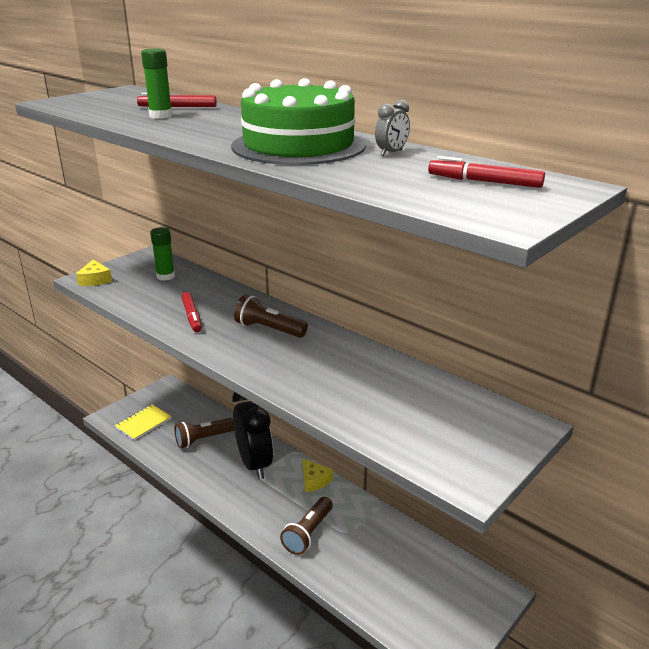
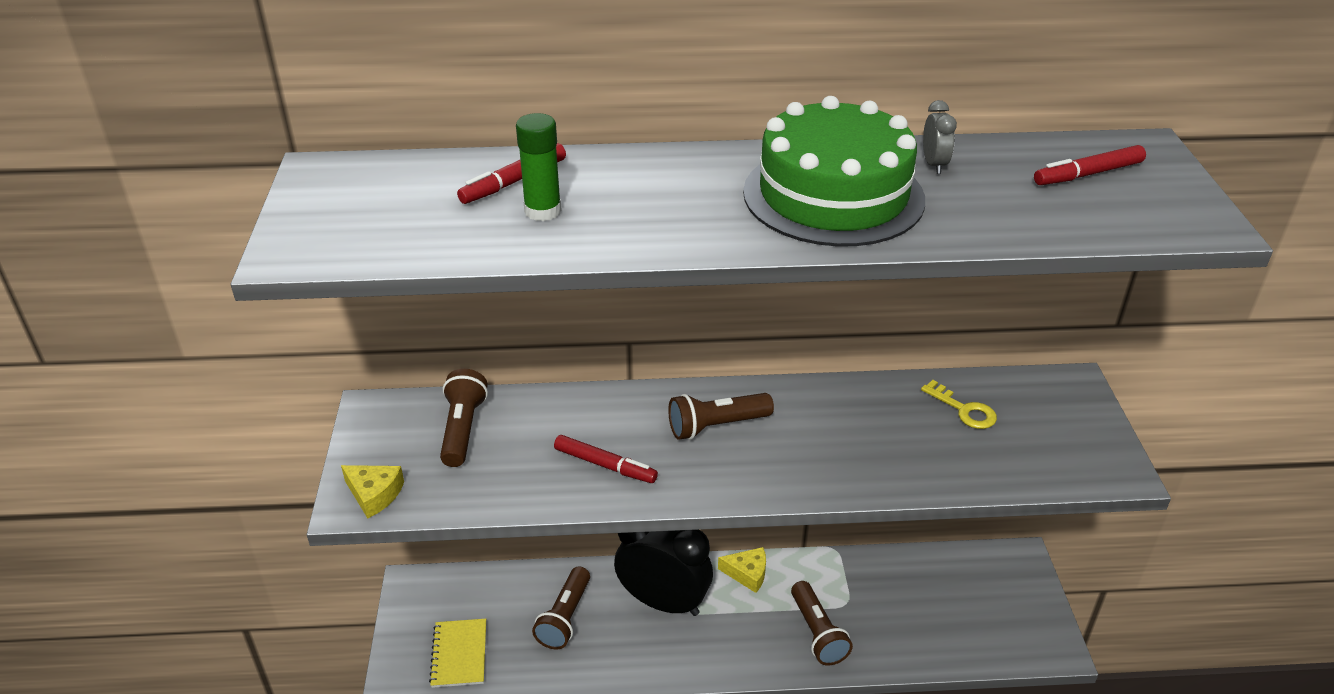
camera: 45 degrees left, 10 degrees up
green glue stick [150,227,175,281] -> brown flashlight [440,369,488,467]
none -> yellow key [921,380,997,429]

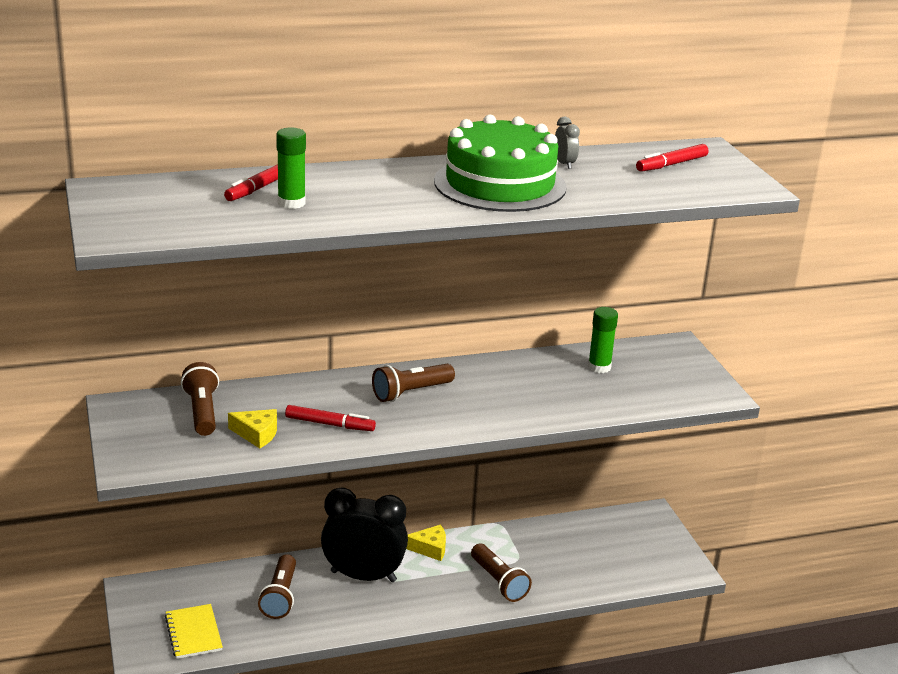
camera: 15 degrees left, 10 degrees down
yellow cheese [341,465,404,519] -> yellow cheese moved to [228,409,277,448]
yellow key [921,380,997,429] -> green glue stick [588,307,618,373]

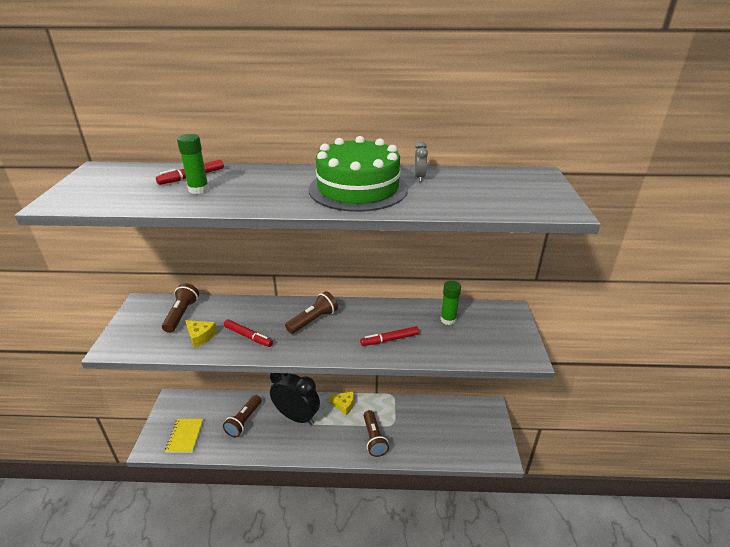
camera: 20 degrees right, 5 degrees up
brown flashlight [372,364,455,402] -> brown flashlight turned 150 degrees clockwise [285,291,338,334]
red marker [636,144,708,172] -> red marker moved to [360,326,419,346]

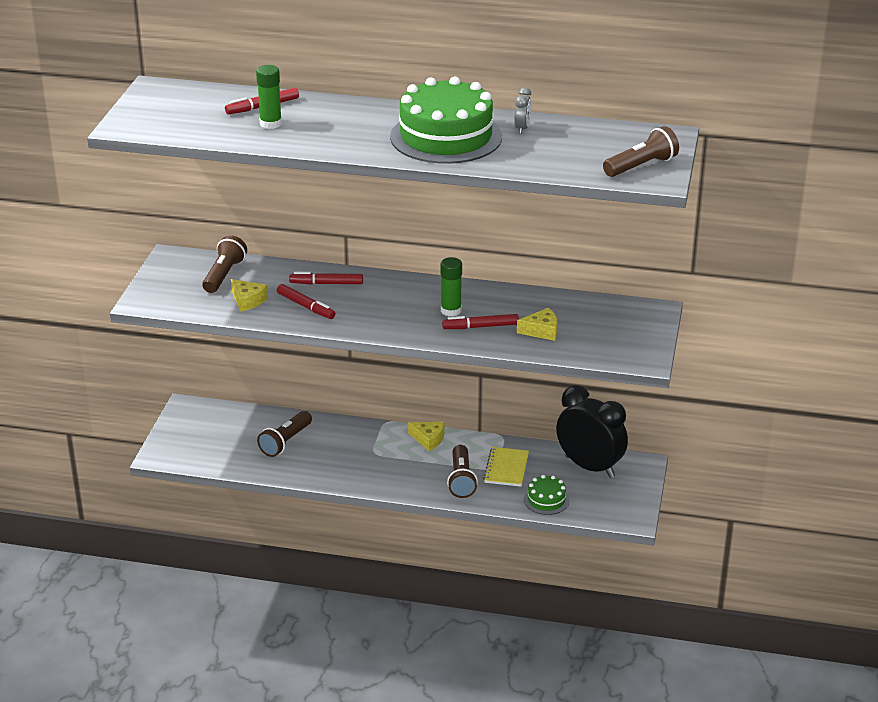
camera: 10 degrees right, 0 degrees up
yellow notebook [165,419,204,453] -> yellow notebook moved to [483,447,529,487]
black clock [270,373,320,425] -> black clock moved to [556,385,628,478]
brown flashlight [285,291,338,334] -> brown flashlight moved to [603,126,679,177]
green glue stick [440,281,461,325] -> green glue stick moved to [440,257,462,316]
none -> red marker [289,272,363,285]
none -> yellow cheese [517,308,557,341]
none -> green cake [524,475,569,515]

